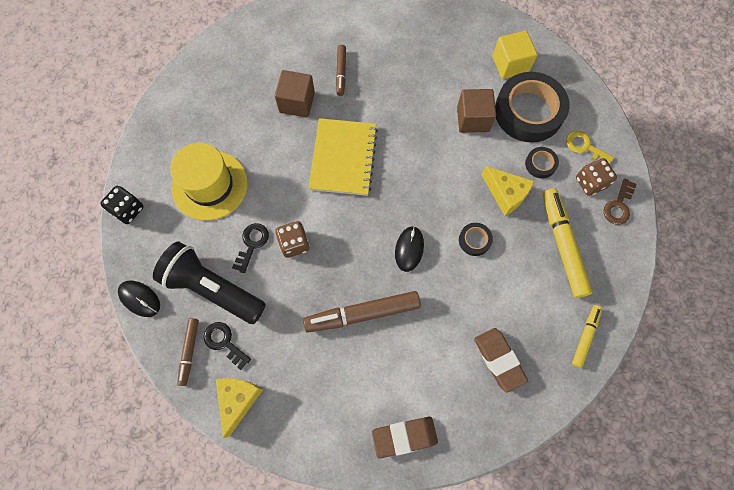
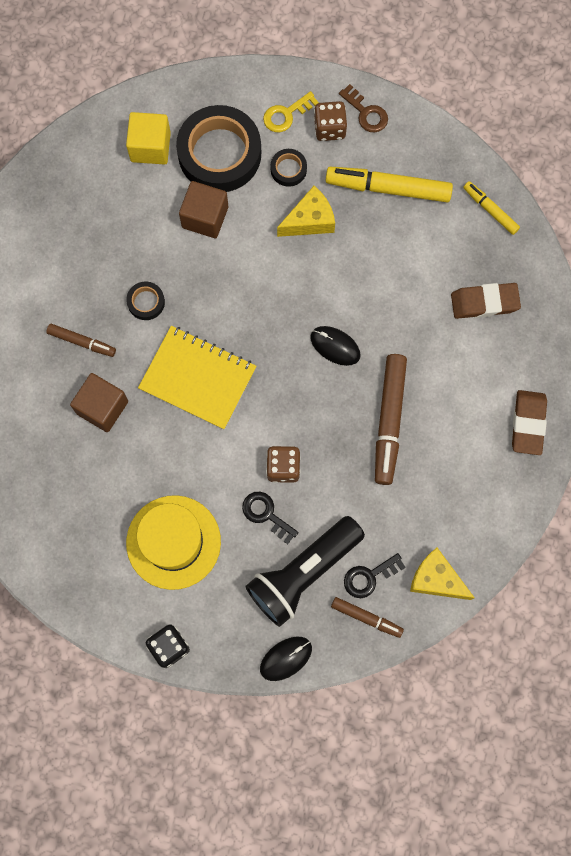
camera: 70 degrees left, 5 degrees up
black tape [459,223,493,256] -> black tape moved to [126,282,165,320]

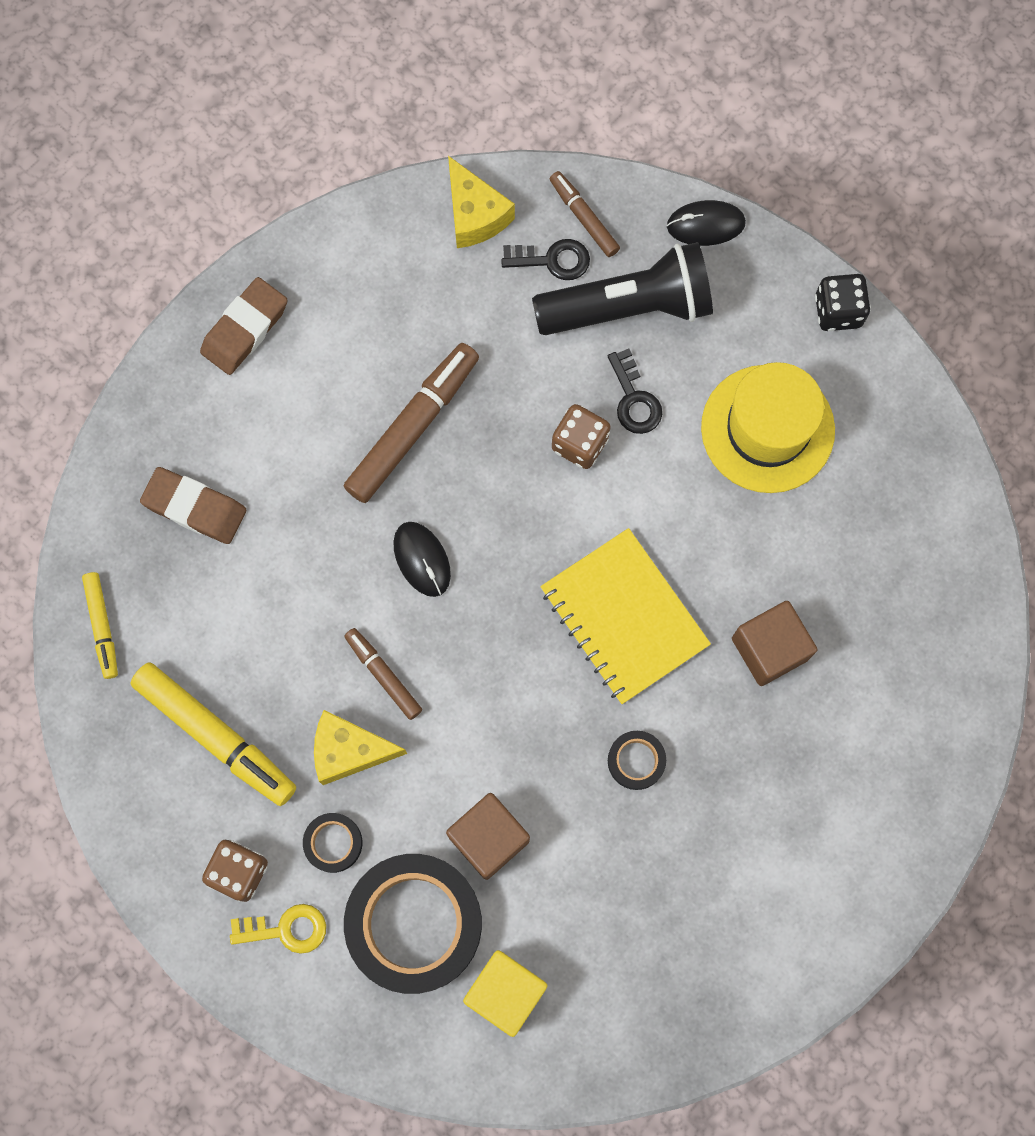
camera: 150 degrees left, 0 degrees up
brown marker [46,324,116,357] -> brown marker moved to [344,628,422,720]
brown key [339,84,388,132] -> none

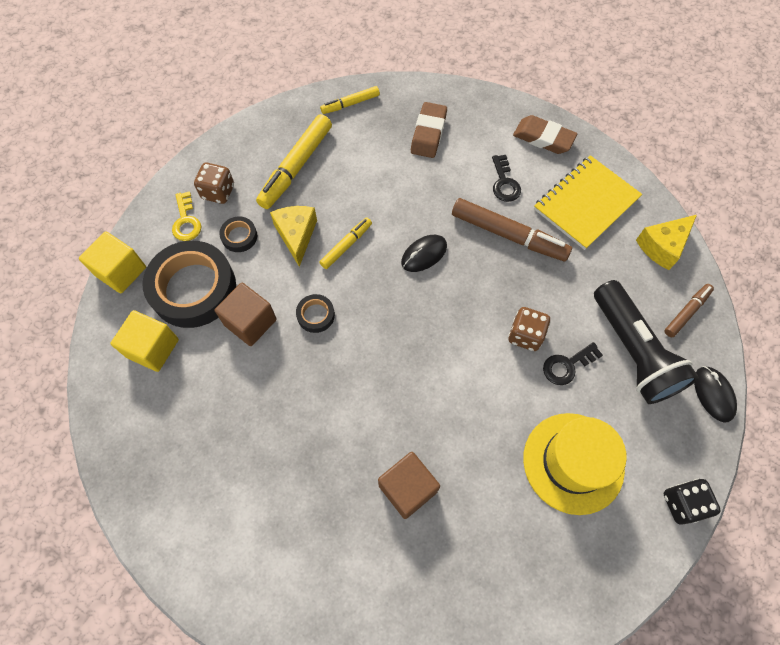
camera: 80 degrees right, 10 degrees down
brown marker [344,628,422,720] -> yellow marker [319,217,372,269]
black key [501,239,590,280] -> black key moved to [492,155,521,202]
yellow notebook [540,528,711,704] -> yellow notebook moved to [534,155,642,250]
black tape [608,731,666,790] -> black tape moved to [296,294,335,333]
none -> yellow cube [79,231,146,293]

